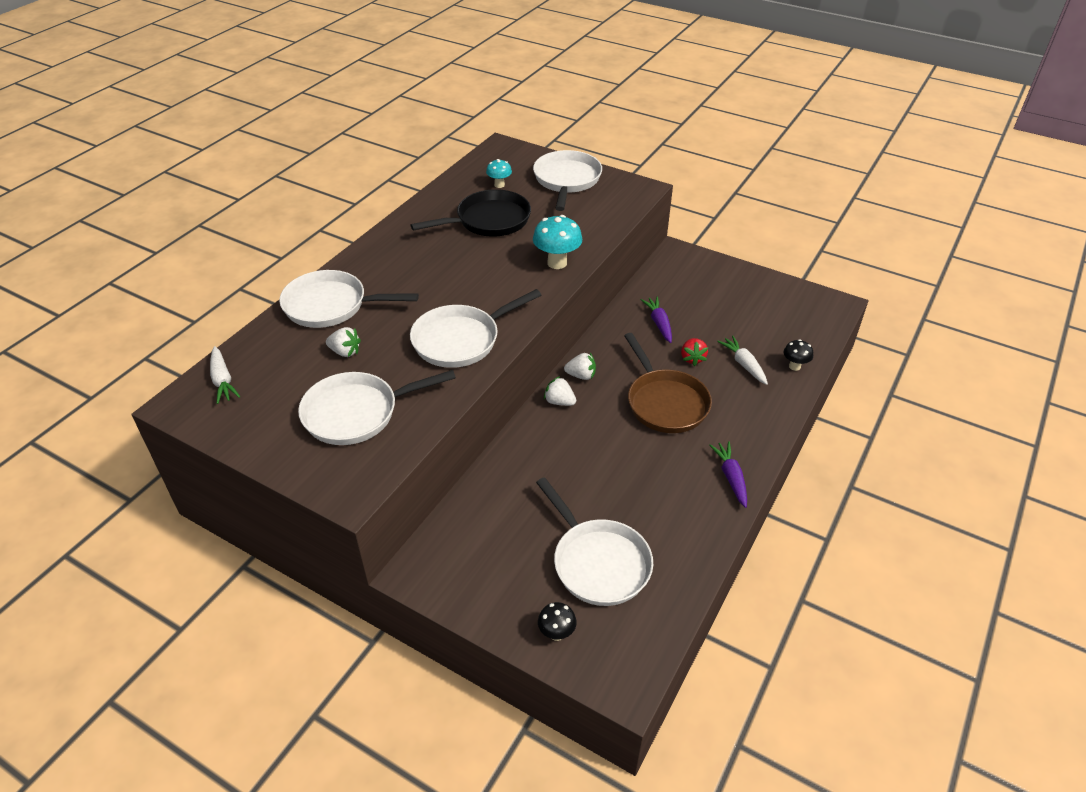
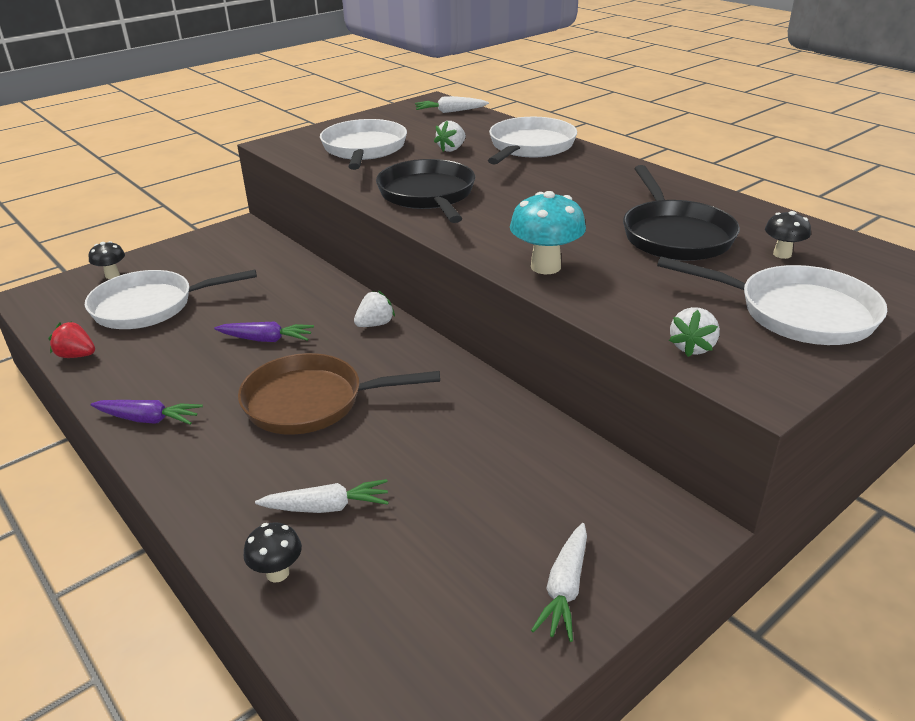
camera: 110 degrees right, 10 degrees down
white pan [410,289,541,368] -> black pan [376,159,475,223]
turquoise mushroom [486,159,512,188] -> black mushroom [765,211,811,259]
white strawberry [564,353,596,380] -> white strawberry moved to [669,307,720,357]
purple carrot [641,297,672,343] -> purple carrot moved to [214,322,314,342]
red strawberry [681,338,708,366] -> red strawberry moved to [49,321,95,358]
none -> white carrot [531,523,587,642]

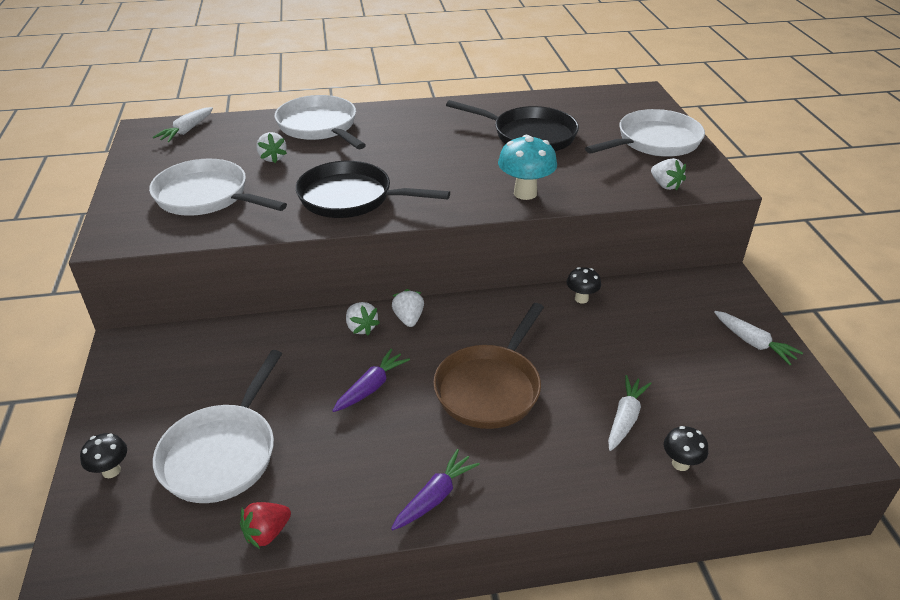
camera: 60 degrees left, 5 degrees up
black mushroom [765,211,811,259] -> black mushroom moved to [567,267,601,304]
none -> white strawberry [346,302,380,335]

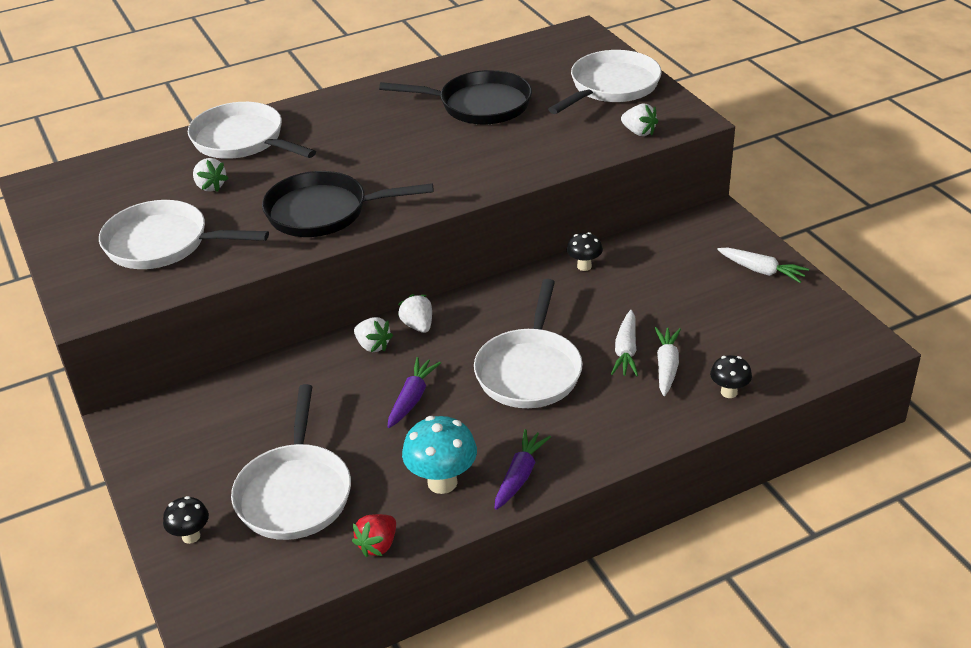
camera: 15 degrees left, 0 degrees up
white carrot [153,107,213,142] -> white carrot moved to [611,310,638,376]
brown pan [433,303,544,429] -> white pan [474,279,583,408]
turquoise mushroom [498,135,557,200] -> turquoise mushroom moved to [402,416,477,494]

